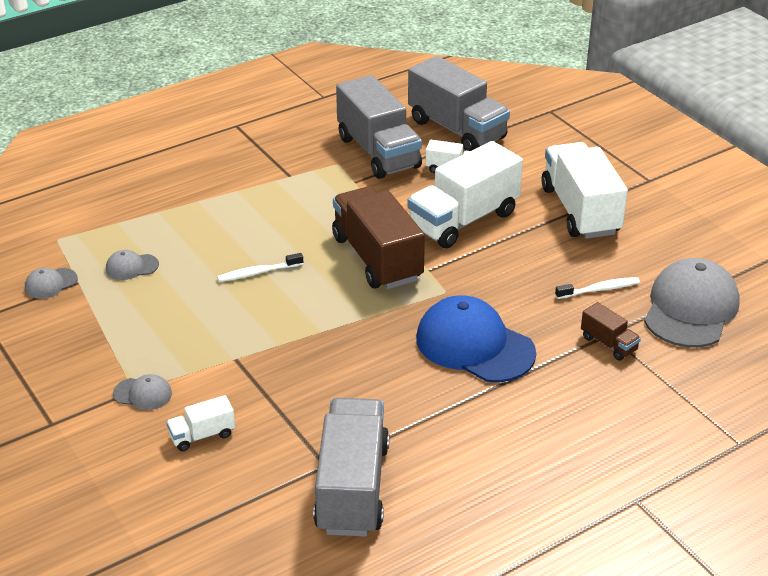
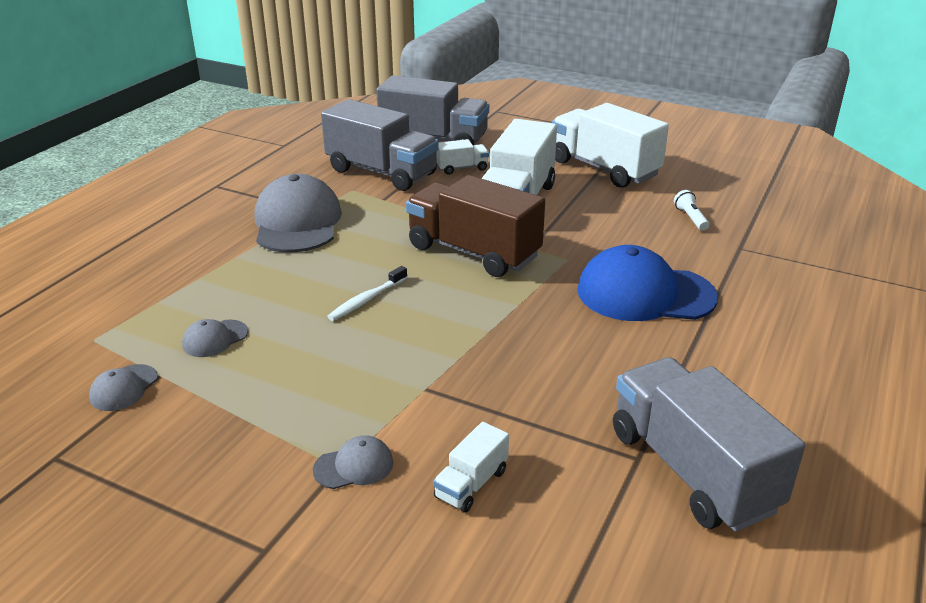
camera: 30 degrees left, 5 degrees down
white toothbrush [555,277,640,299] -> white flashlight [674,190,709,231]
brown truck [581,302,641,361] -> none
grey cap [644,258,740,348] -> grey cap moved to [255,174,342,252]

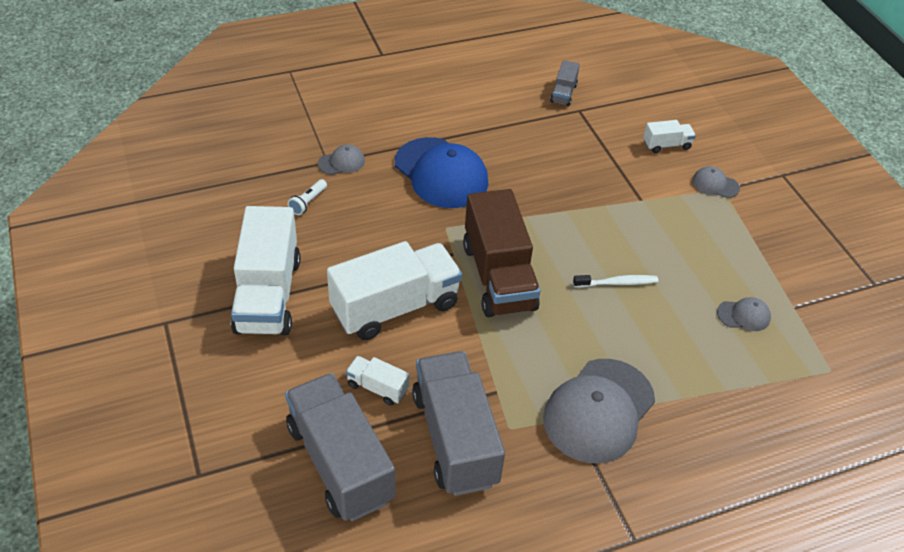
camera: 140 degrees left, 15 degrees up
grey cap [89,364,158,411] -> grey cap moved to [318,144,365,175]
grey truck [613,357,805,532] -> grey truck [550,60,580,106], size x0.45

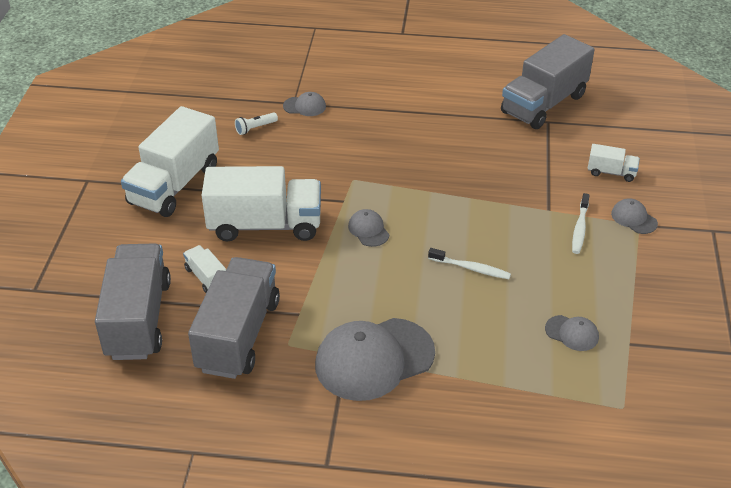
camera: 30 degrees right, 5 degrees down
blue cap [395,137,488,208] -> none
brown truck [463,189,540,317] -> grey cap [348,209,389,247]
grey truck [550,60,580,106] -> grey truck [501,34,595,129], size x2.20
none -> white toothbrush [572,193,590,254]

